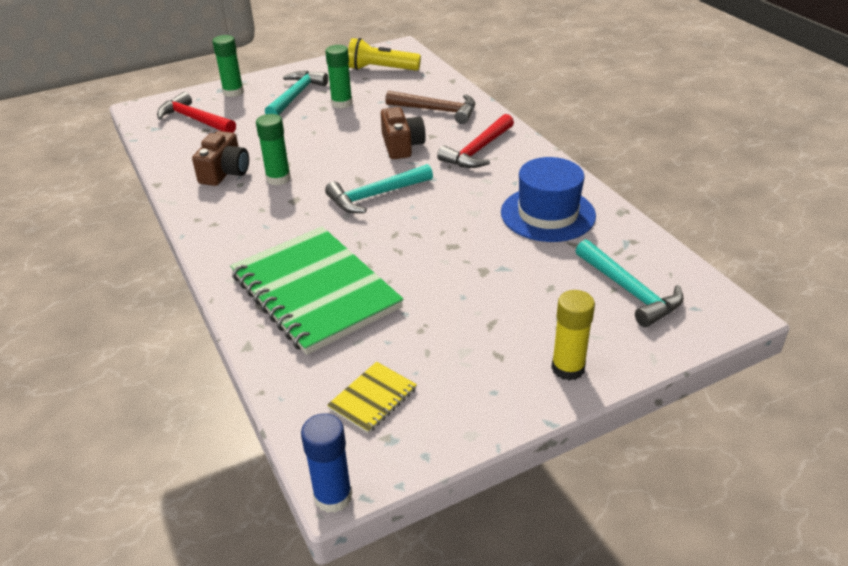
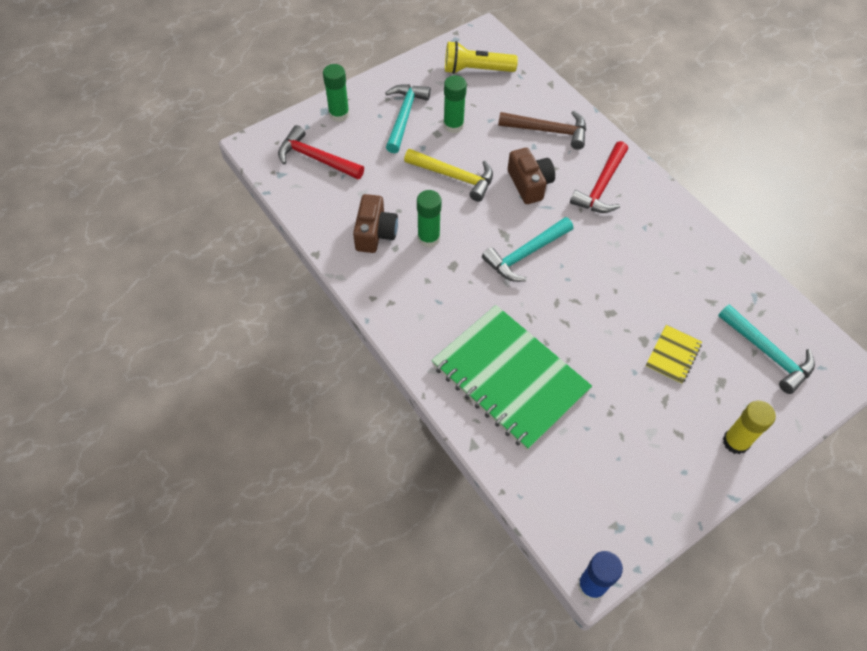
camera: 10 degrees left, 20 degrees up
yellow notebook [327,362,417,433] -> yellow notebook moved to [645,325,702,384]
blue hat [501,157,596,242] -> none
none -> yellow hammer [404,149,493,202]

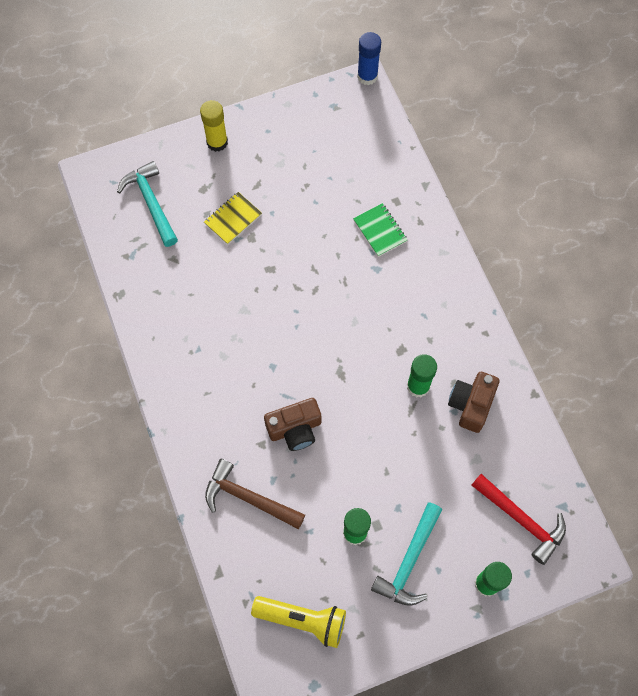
camera: 165 degrees left, 10 degrees up
yellow hammer [404,149,493,202] -> none
green notebook [432,305,592,450] -> green notebook [353,203,407,257], size x0.42
turquoise hammer [482,217,573,282] -> none
brown camera [508,148,555,204] -> brown camera turned 105 degrees counterclockwise [264,398,321,451]
red hammer [570,141,628,213] -> none

